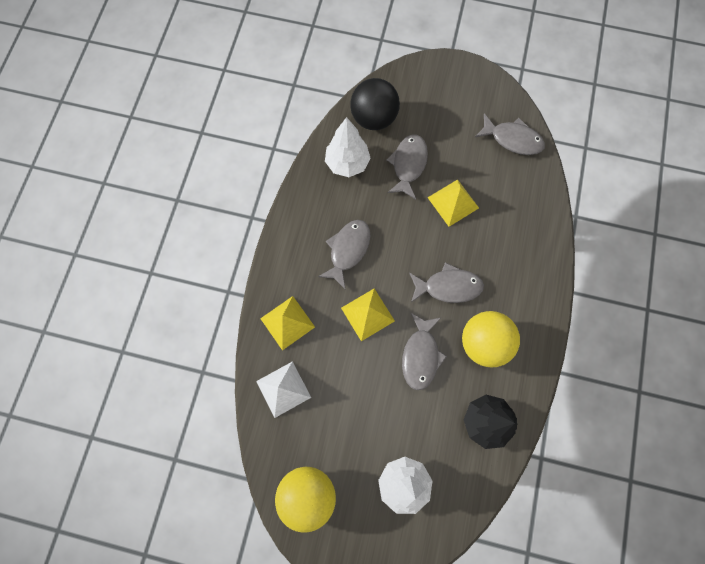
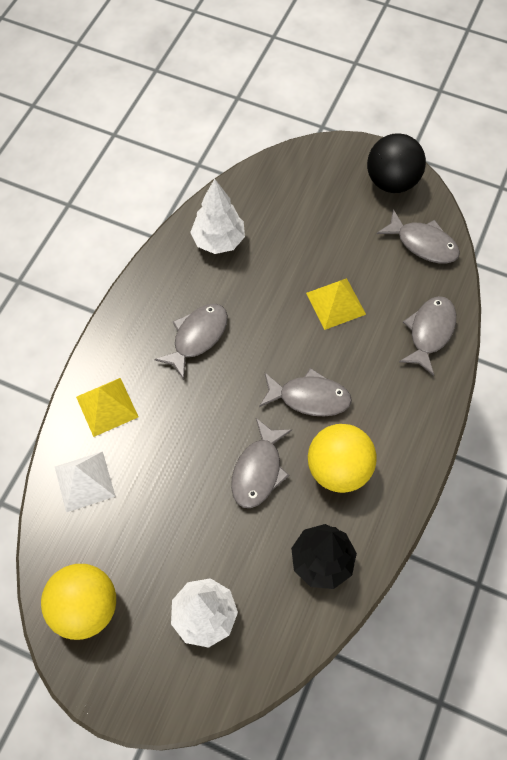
camera: 10 degrees right, 10 degrees down
yellow pyramid [341,288,395,341] -> none
black ball [350,78,400,130] -> black ball moved to [367,133,426,193]
grey fish [386,134,428,199] -> grey fish moved to [399,296,456,376]

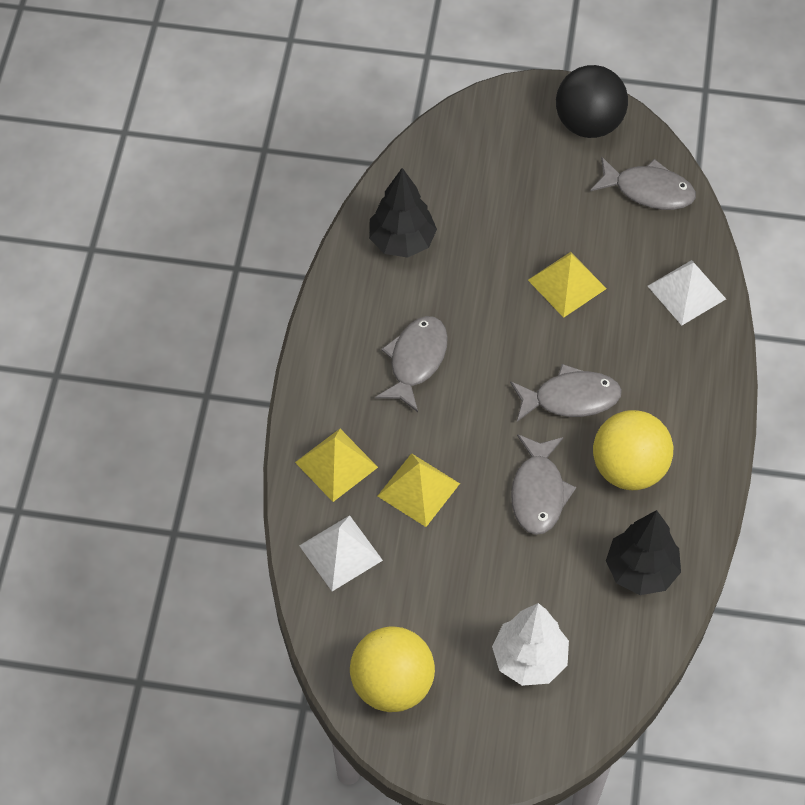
camera: 15 degrees left, 5 degrees down
white tree [190,179,245,254] -> black tree [369,168,437,258]
grey fish [399,296,456,376] -> white pyramid [648,260,726,325]
none -> yellow pyramid [378,453,460,527]

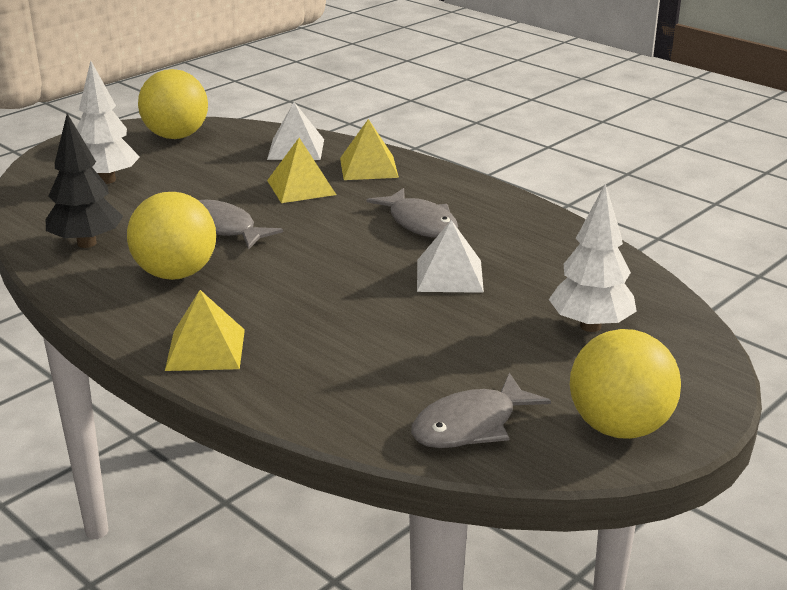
camera: 125 degrees right, 30 degrees down
black tree [369,168,437,258] -> none
grey fish [510,364,622,422] -> none
yellow pyramid [528,252,607,318] -> yellow pyramid moved to [165,290,245,371]
black ball [556,65,628,138] -> yellow ball [570,329,681,439]
white pyramid [648,260,726,325] -> white pyramid moved to [417,220,484,293]
none -> white tree [549,183,637,332]

